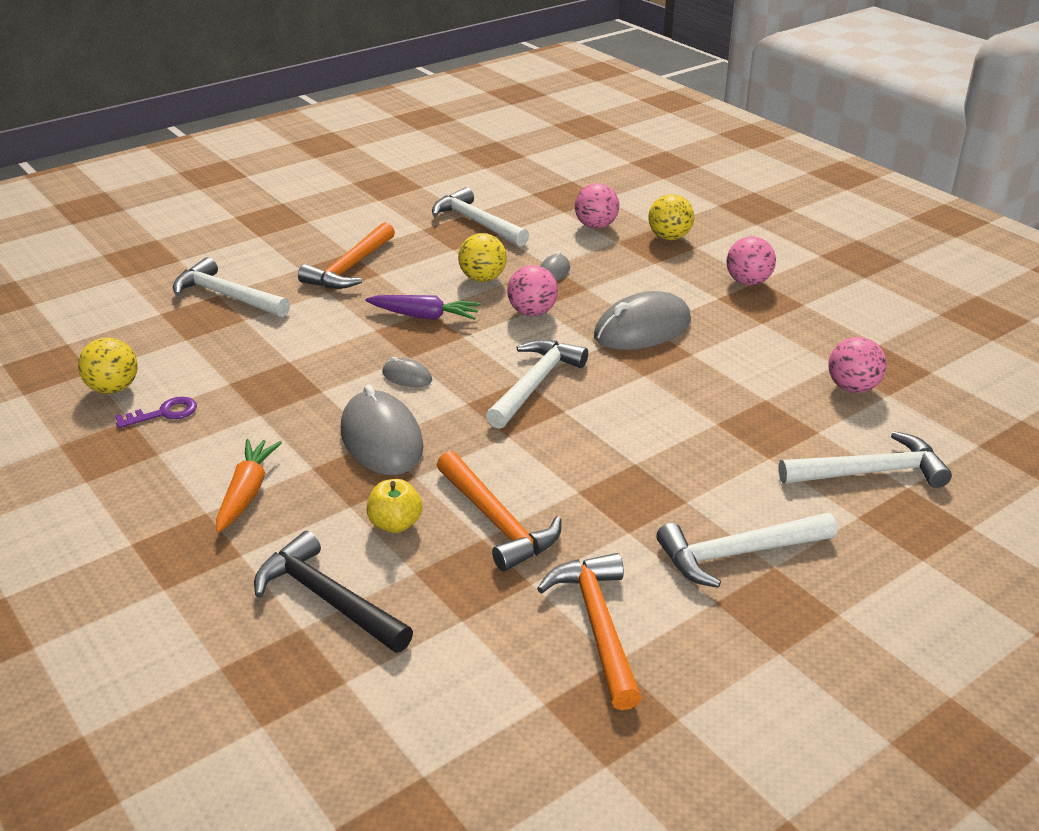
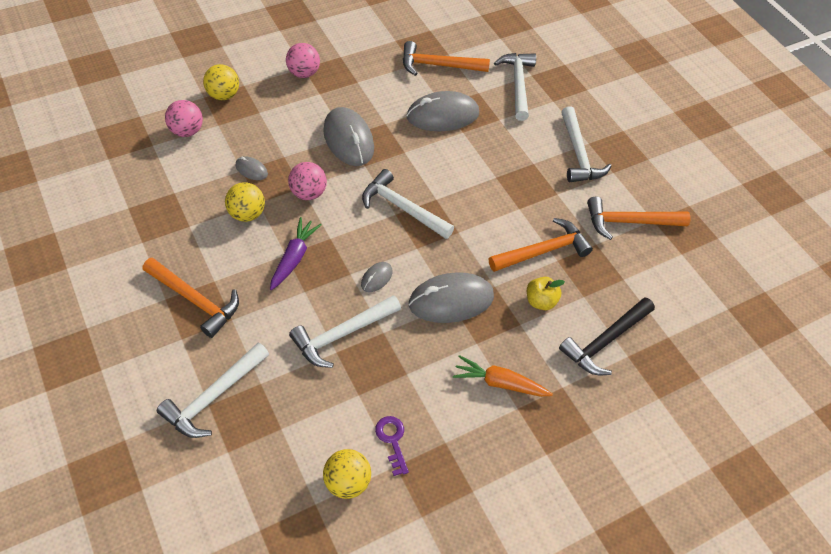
camera: 85 degrees left, 20 degrees up
white hammer [432,187,529,246] -> white hammer moved to [289,295,401,368]
pink ball [828,337,887,393] -> orange hammer [403,41,490,76]
none -> grey mouse [407,91,479,131]

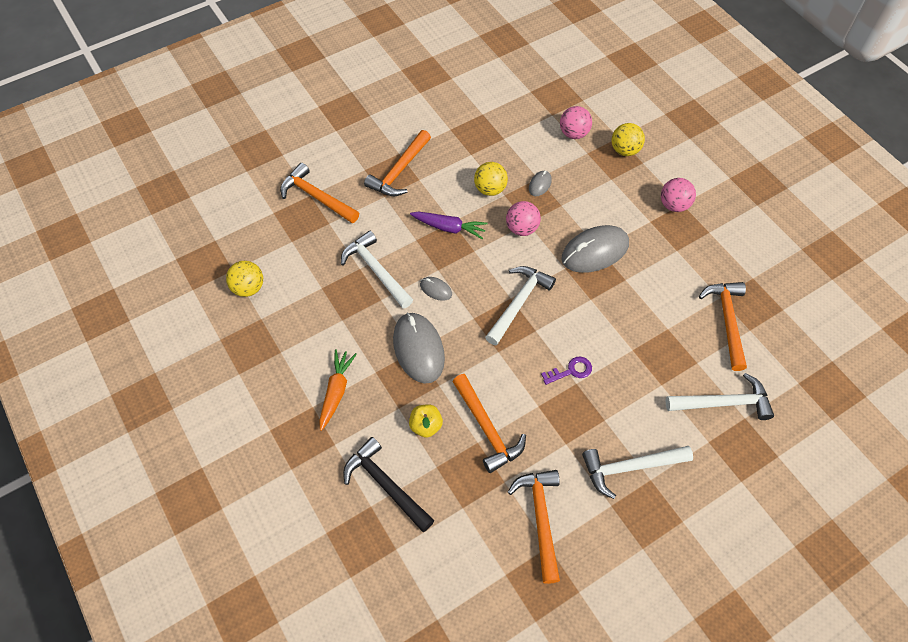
camera: 90 degrees right, 5 degrees up
white hammer [157,343,269,438] -> orange hammer [280,163,359,223]
purple key [375,416,409,476] -> purple key moved to [541,357,592,385]
grey mouse [407,91,479,131] -> none

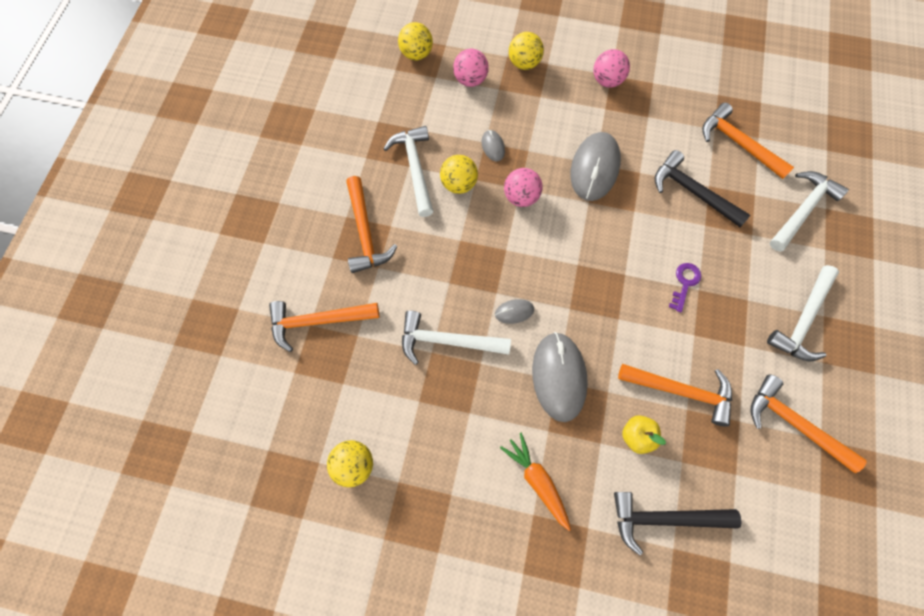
camera: 45 degrees left, 10 degrees up
grey mouse [393,312,445,384] -> grey mouse turned 60 degrees clockwise [532,332,588,422]
purple carrot [410,212,488,239] -> none
white hammer [485,266,556,345] -> white hammer moved to [384,126,434,217]
none -> yellow ball [398,22,433,60]
none -> black hammer [654,150,750,227]

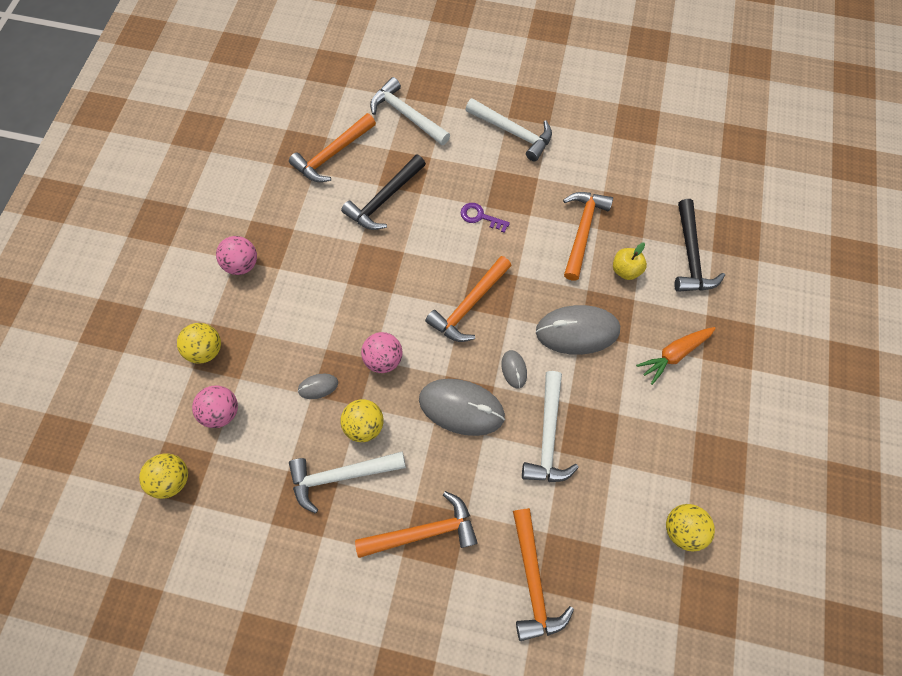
camera: 90 degrees left, 0 degrees up
grey mouse [571,132,621,201] -> grey mouse moved to [419,379,505,436]
orange hammer [750,374,866,473] -> orange hammer moved to [425,256,512,342]

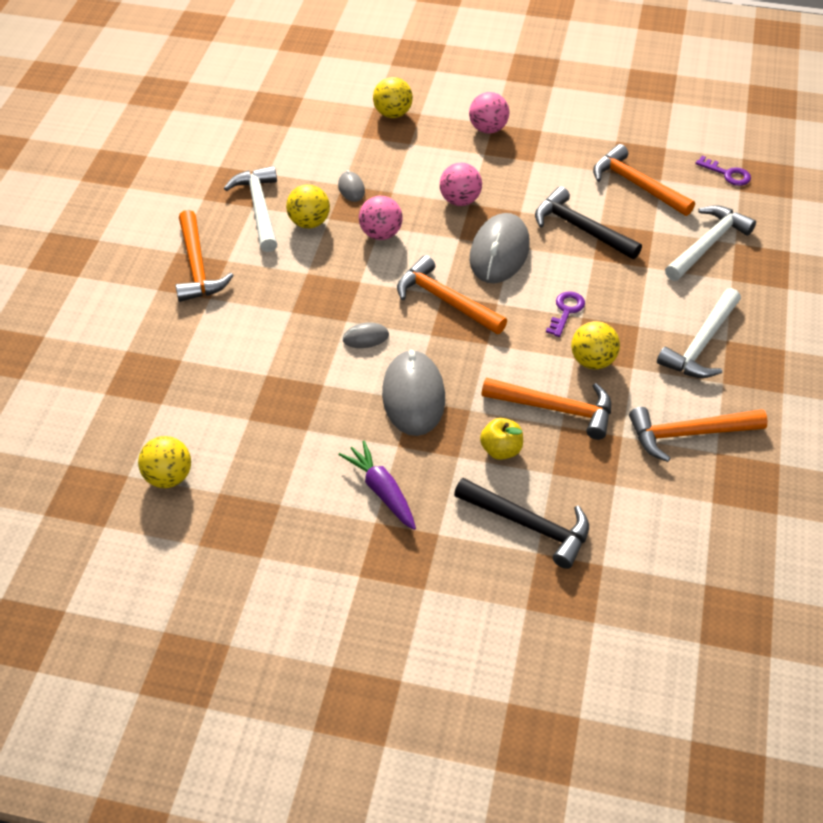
camera: 90 degrees right, 20 degrees down
yellow ball [139,453,188,499] -> yellow ball moved to [571,321,620,369]
pink ball [192,386,238,428] -> pink ball moved to [440,163,482,206]
grey mouse [419,379,505,436] -> grey mouse moved to [470,213,530,283]
orange hammer [513,508,574,641] -> orange hammer moved to [629,407,768,462]
white hammer [522,371,579,482] -> none
orange carrot [636,327,716,385] -> purple carrot [339,441,416,530]
black hammer [674,199,725,292] -> black hammer turned 150 degrees counterclockwise [454,478,589,569]
none -> purple key [695,156,751,186]

